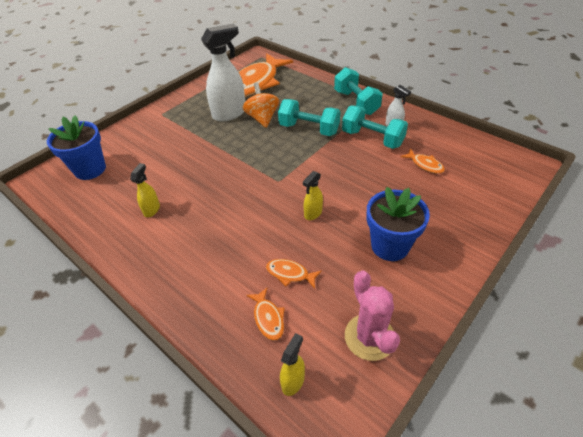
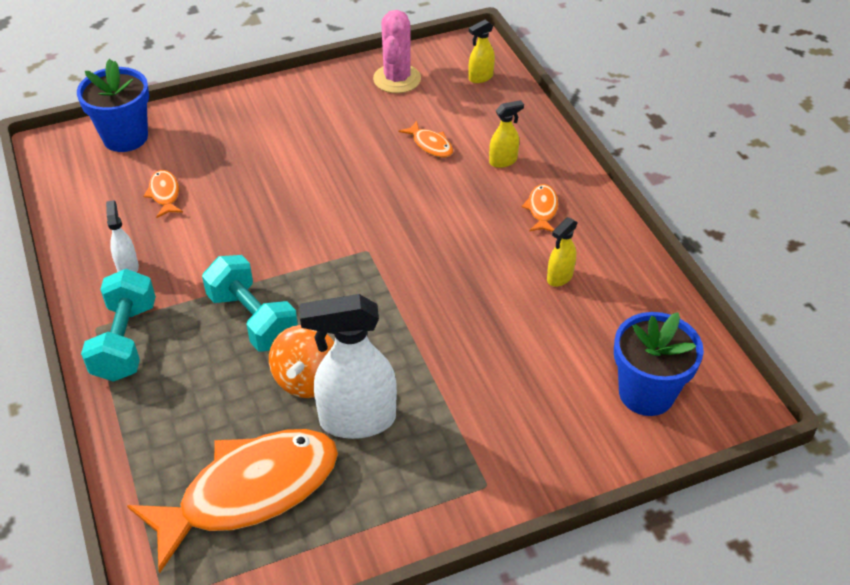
camera: 155 degrees left, 0 degrees up
orange fish [246,287,285,340] -> orange fish moved to [522,184,558,232]
yellow spray bottle [303,171,323,220] -> yellow spray bottle moved to [489,100,524,168]
turquoise dumbbell [342,105,408,149] -> none
blue flower pot [366,187,430,261] -> blue flower pot moved to [77,59,149,152]

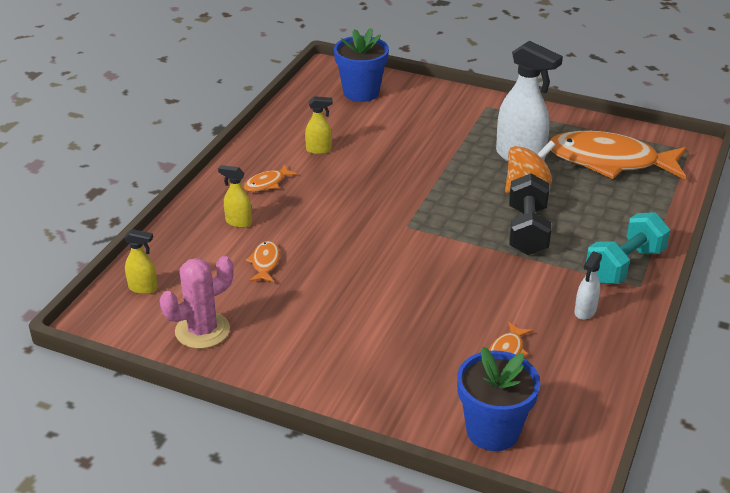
camera: 135 degrees left, 10 degrees down
turquoise dumbbell [202,255,298,352] -> black dumbbell [509,173,551,255]

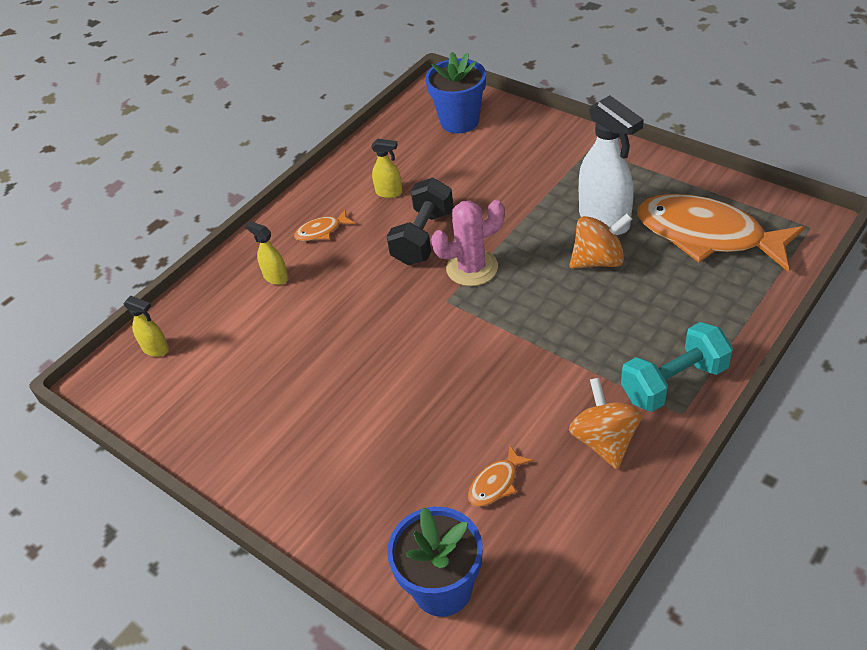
camera: 20 degrees right, 10 degrees up
pink cactus [160,256,234,349] -> pink cactus moved to [431,200,505,286]
orange fish [245,241,280,282] -> none
black dumbbell [509,173,551,255] -> black dumbbell moved to [387,178,453,265]
white spray bottle [575,251,602,320] -> orange spinning top [569,378,642,469]

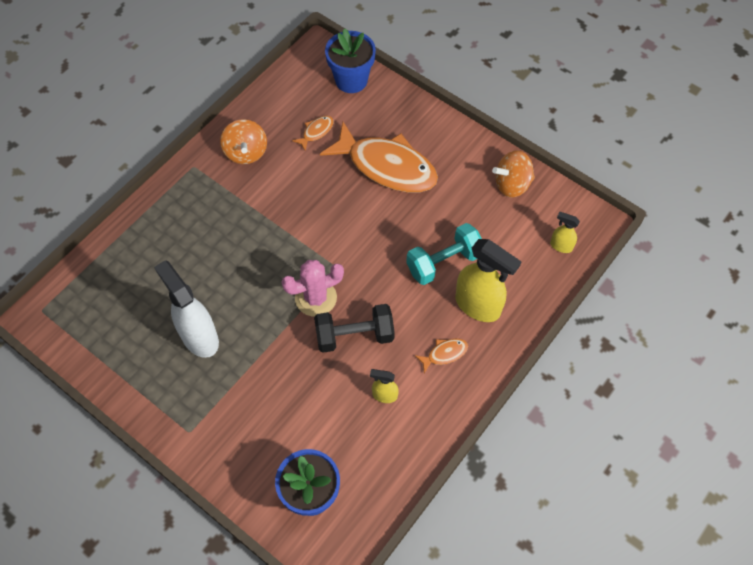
camera: 175 degrees right, 15 degrees up
yellow spray bottle [245,221,289,285] -> yellow spray bottle [455,239,521,322], size x2.05
black dumbbell [387,178,453,265] -> black dumbbell turned 60 degrees clockwise [314,304,395,353]
orange spinning top [569,213,632,269] -> orange spinning top moved to [492,150,535,198]
turquoise dumbbell [621,322,733,412] -> turquoise dumbbell moved to [406,223,482,285]
orange fish [637,194,805,271] -> orange fish moved to [320,122,438,193]

